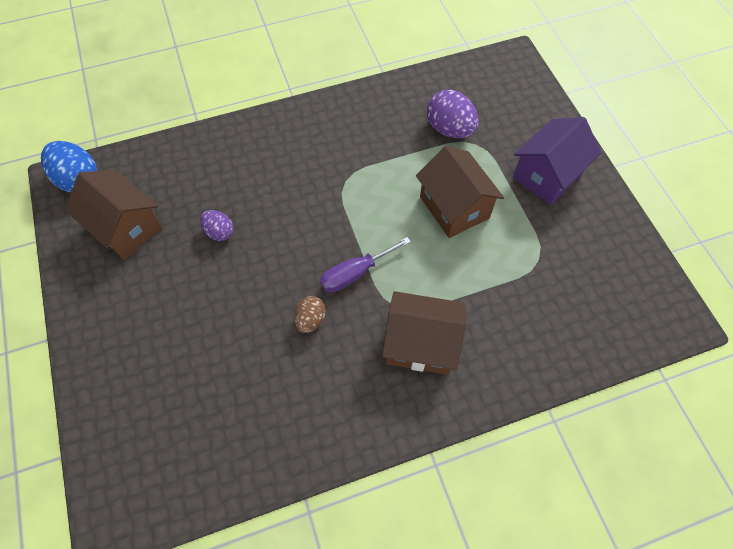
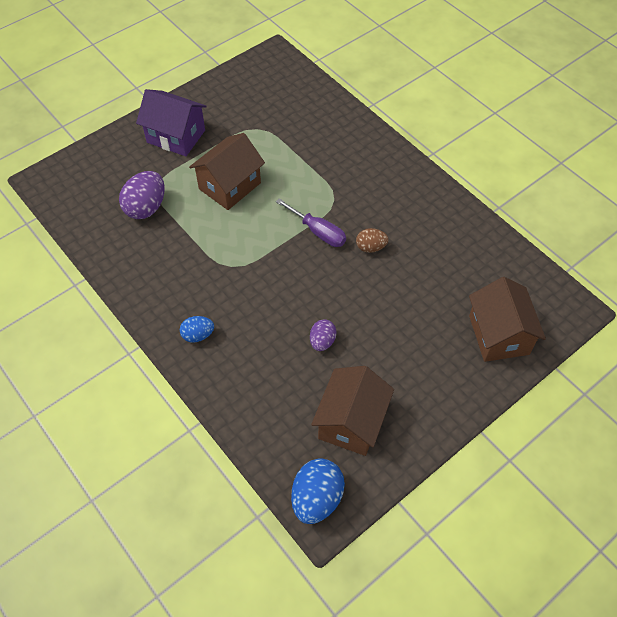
camera: 110 degrees left, 5 degrees down
brown house [382,291,466,375] -> brown house moved to [469,277,546,362]
none -> blue egg [180,316,214,342]

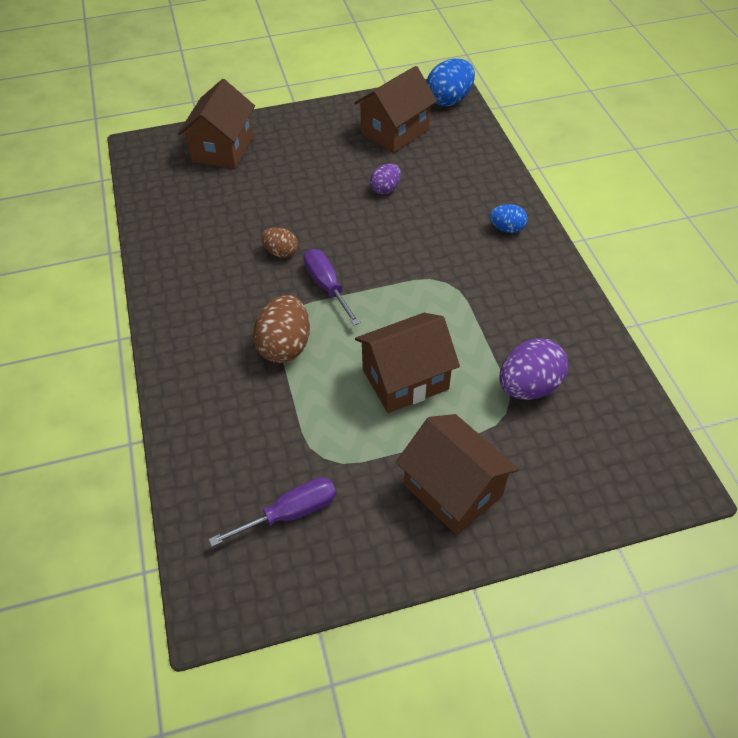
camera: 155 degrees left, 5 degrees down
purple house [136,89,207,156] -> brown house [396,414,519,536]
none -> purple screwdriver [209,477,336,547]
none -> brown egg [253,295,310,363]

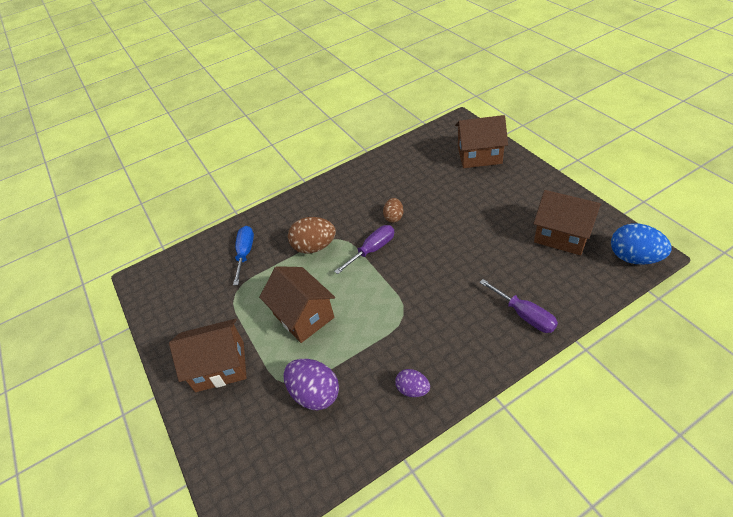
camera: 80 degrees right, 5 degrees down
purple screwdriver [209,477,336,547] -> purple screwdriver moved to [479,279,558,333]
purple egg [370,164,401,195] -> purple egg moved to [395,369,430,397]
brown house [396,414,519,536] -> brown house turned 45 degrees clockwise [169,319,247,392]
blue egg [490,204,528,233] -> none
none -> blue screwdriver [233,226,254,285]

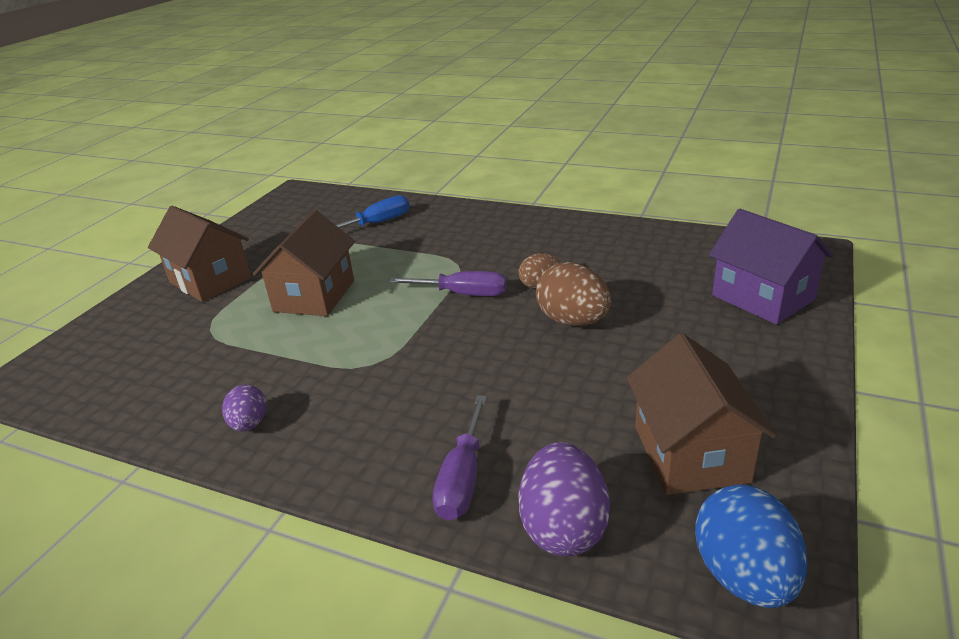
camera: 50 degrees right, 15 degrees down
purple egg [283,359,339,410] -> purple egg moved to [518,442,610,556]
brown egg [288,217,336,254] -> brown egg moved to [536,262,611,326]
brown house [455,115,508,168] -> purple house [709,209,834,325]

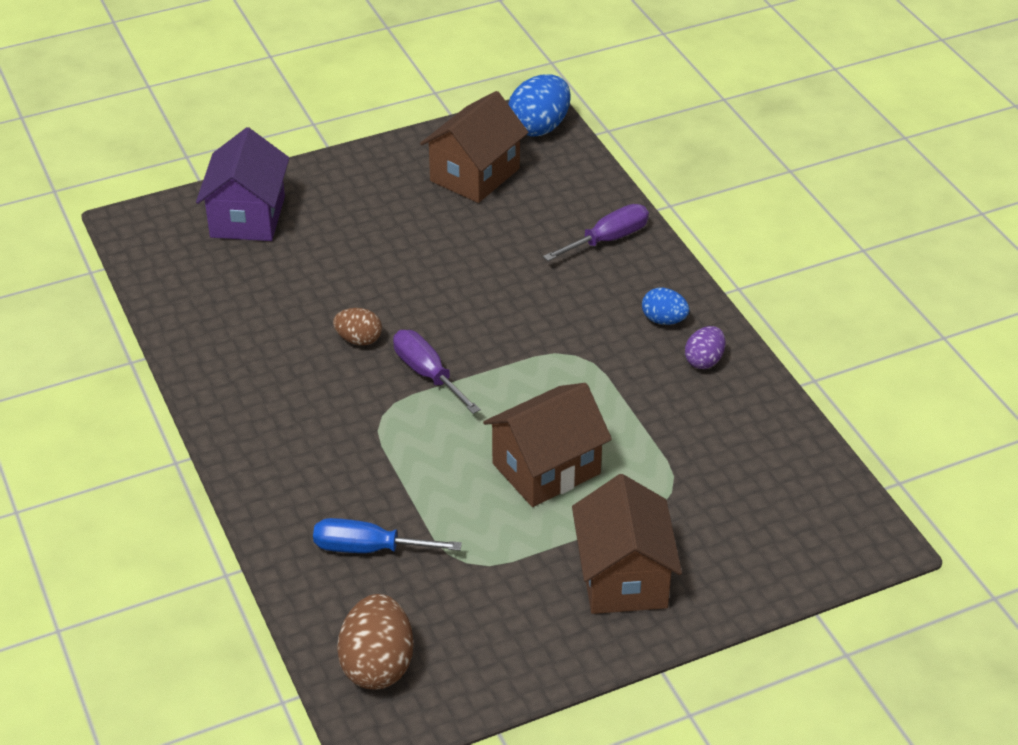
camera: 140 degrees left, 10 degrees up
purple egg [518,442,610,556] -> none
brown egg [536,262,611,326] -> brown egg moved to [337,594,413,690]
none -> blue egg [642,288,690,325]

